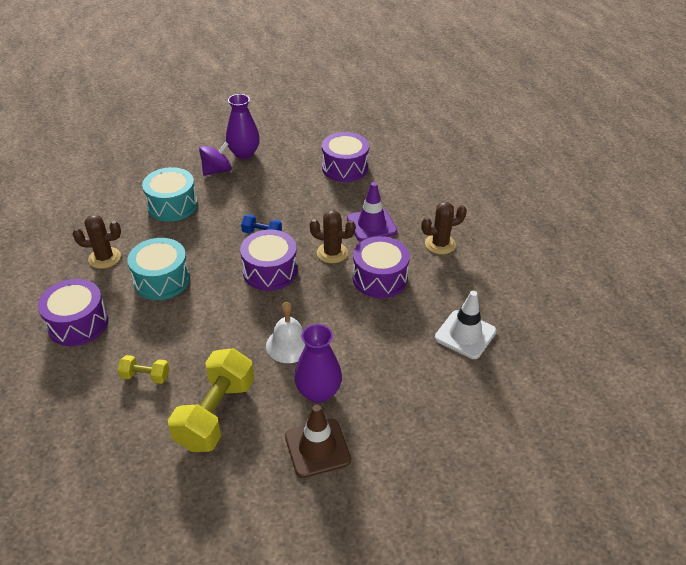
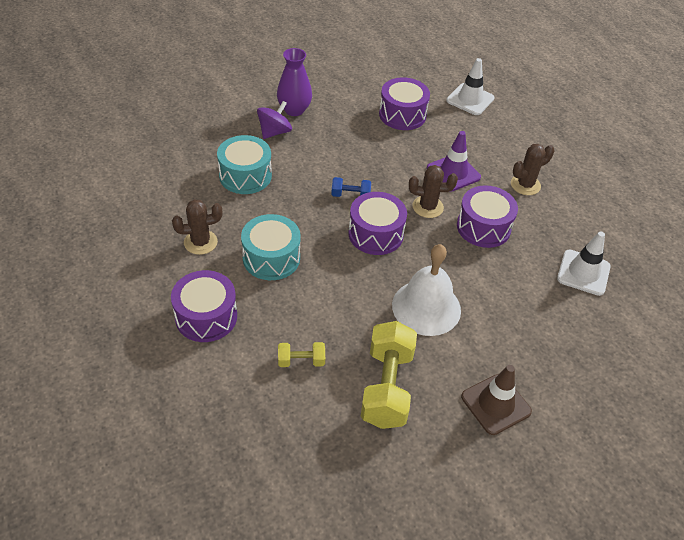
camera: 15 degrees left, 5 degrees up
white bell [266,302,306,363] -> white bell [392,244,461,336], size x1.51
purple vase [294,324,342,403] -> none
none -> white traffic cone [446,58,495,115]

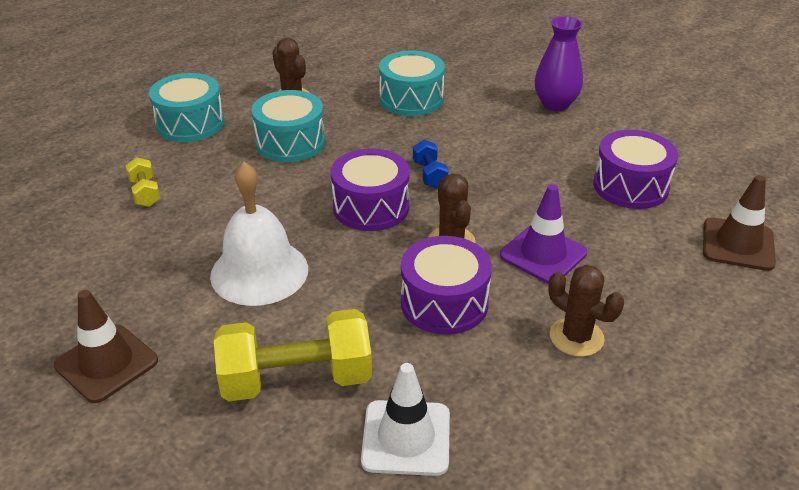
camera: 75 degrees right, 10 degrees down
purple drum [171,270,237,342] -> turquoise drum [149,73,224,142]
purple spinning top [257,101,292,139] -> none
yellow dumbbell [361,321,417,429] -> yellow dumbbell moved to [214,309,372,402]
white traffic cone [446,58,495,115] -> brown traffic cone [703,175,776,271]

